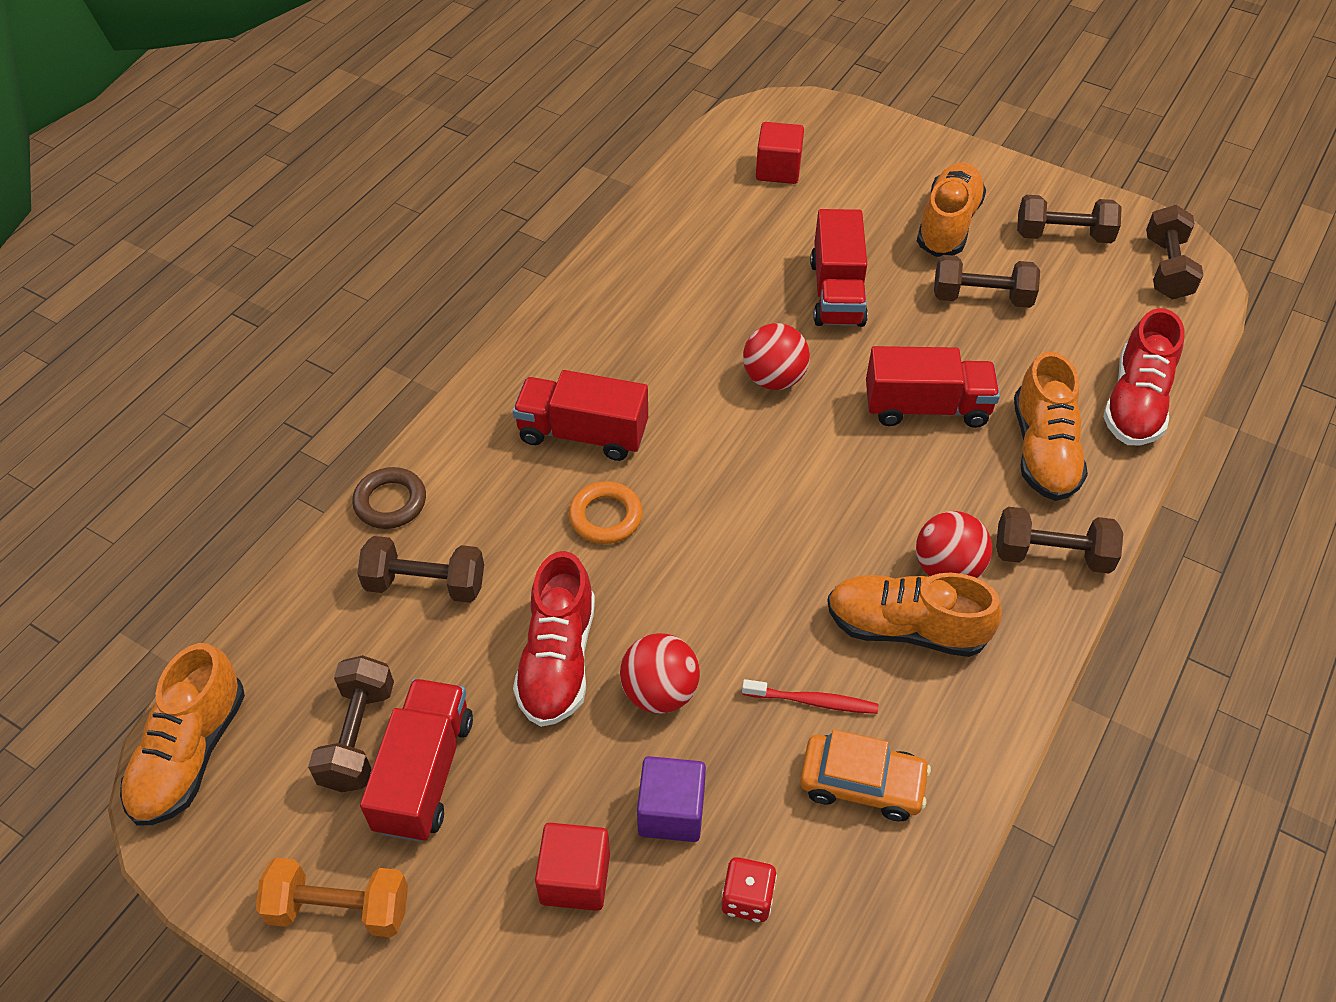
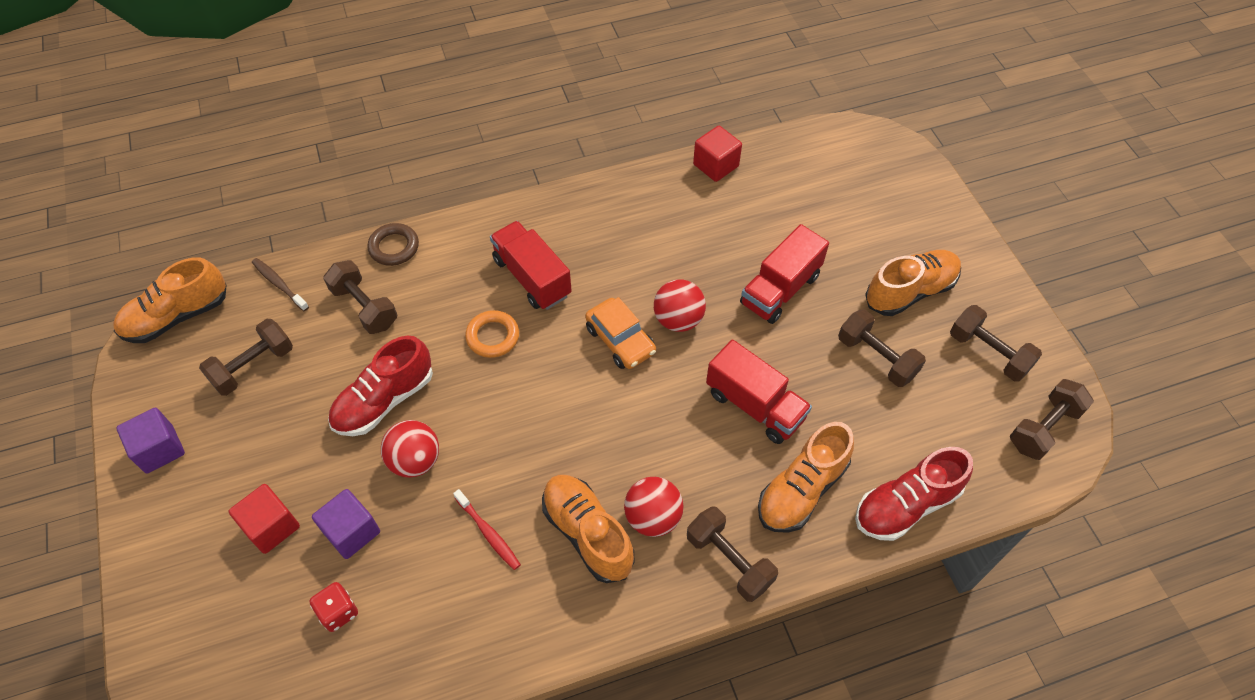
camera: 40 degrees right, 5 degrees up
orange dumbbell [256,858,408,937] -> purple cube [116,408,185,474]
red truck [360,678,473,842] -> none
red cube [756,122,804,184] -> red cube moved to [693,126,742,182]
orange car [800,729,931,821] -> orange car moved to [585,297,656,369]
none -> brown toothbrush [252,258,309,311]

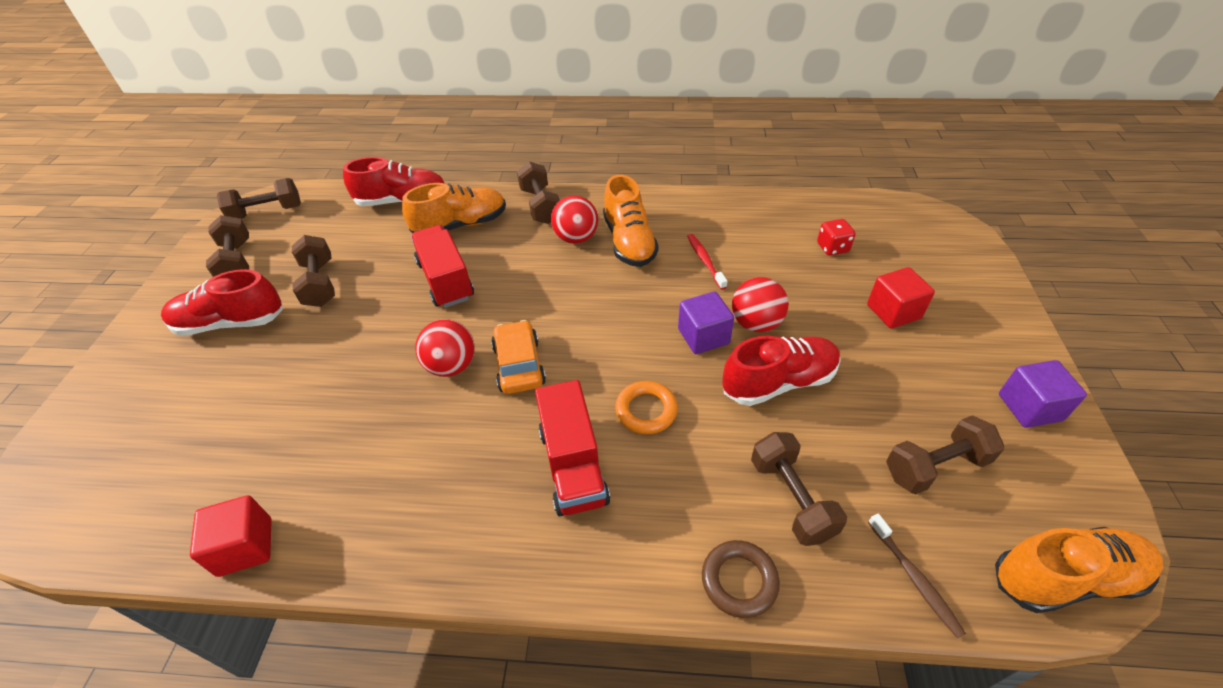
camera: 155 degrees left, 10 degrees down
purple cube [312,489,380,559] -> purple cube moved to [678,291,734,354]
red truck [740,224,829,324] -> none
orange shoe [865,250,961,316] -> red shoe [161,269,283,336]

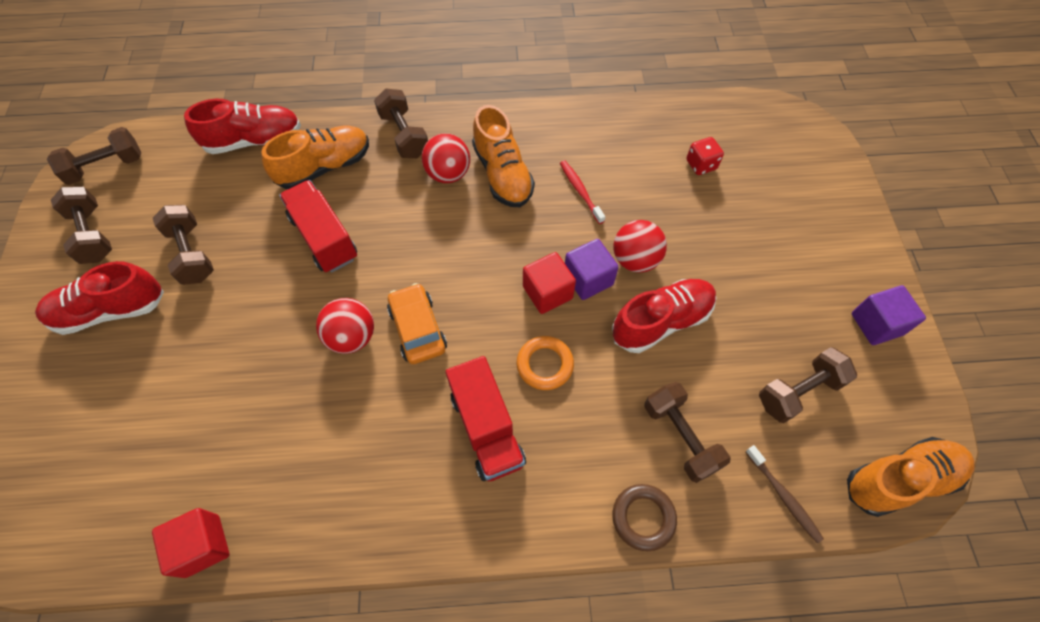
camera: 10 degrees left, 15 degrees up
red cube [867,267,935,328] -> red cube moved to [523,252,576,314]

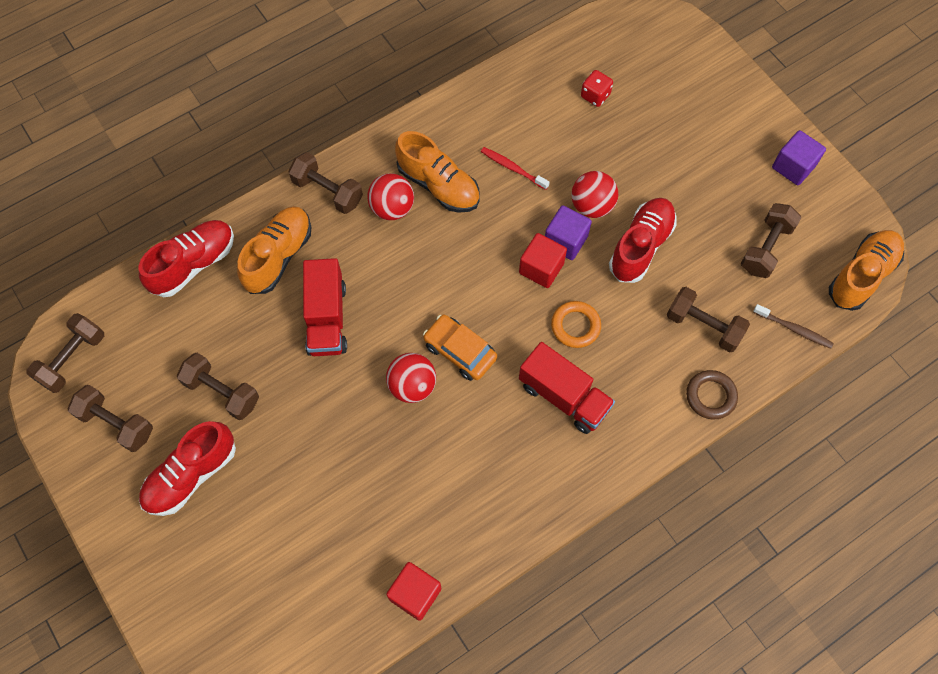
camera: 30 degrees left, 5 degrees up
red truck [279,180,357,273] -> red truck turned 120 degrees counterclockwise [303,258,347,356]

